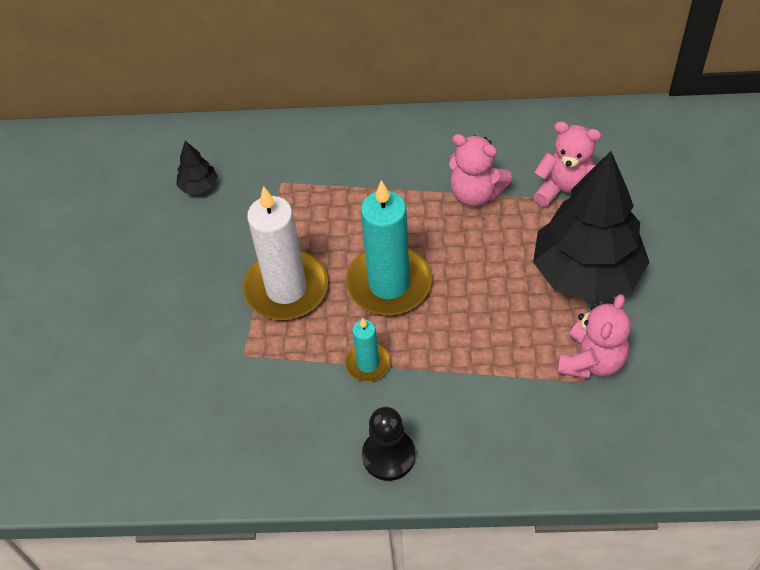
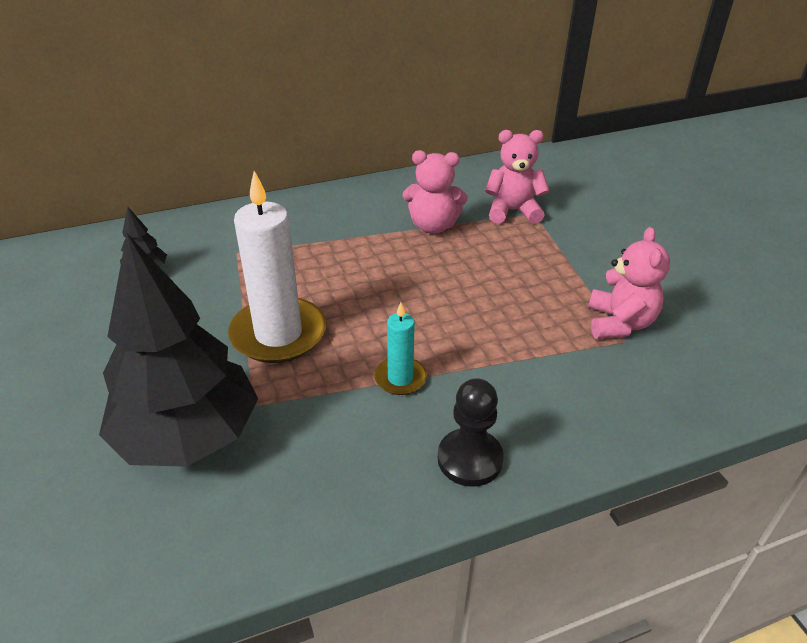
camera: 25 degrees left, 15 degrees down
turquoise candle [346,180,432,315] -> none
black tree [533,151,650,303] -> black tree moved to [99,233,258,467]

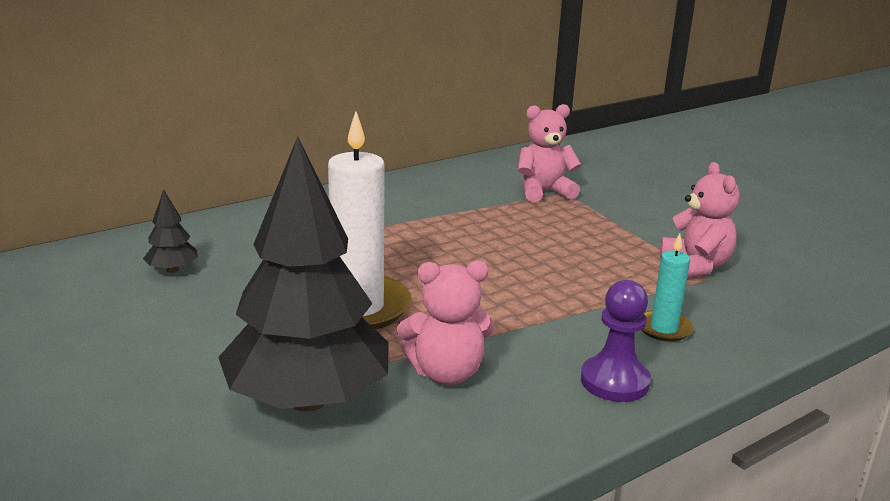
camera: 15 degrees left, 15 degrees down
turquoise candle [374,302,427,395] -> turquoise candle moved to [641,233,693,342]
pink teddy bear [403,150,468,233] -> pink teddy bear moved to [397,260,495,385]
black pawn [438,378,504,487] -> purple pawn [581,280,651,402]

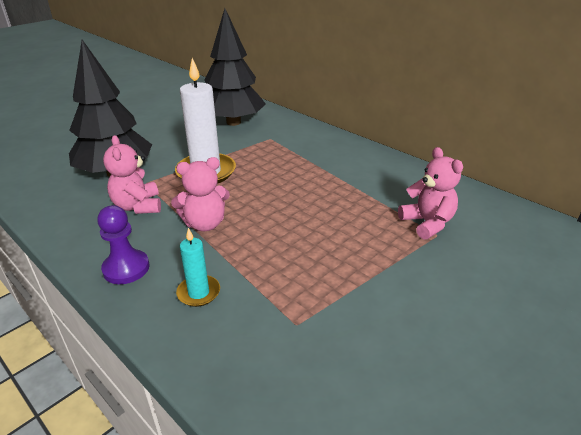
camera: 80 degrees right, 10 degrees up
black tree [143,189,198,273] -> black tree [204,9,266,126], size x2.49
pink teddy bear [660,162,740,278] -> pink teddy bear moved to [171,157,230,231]

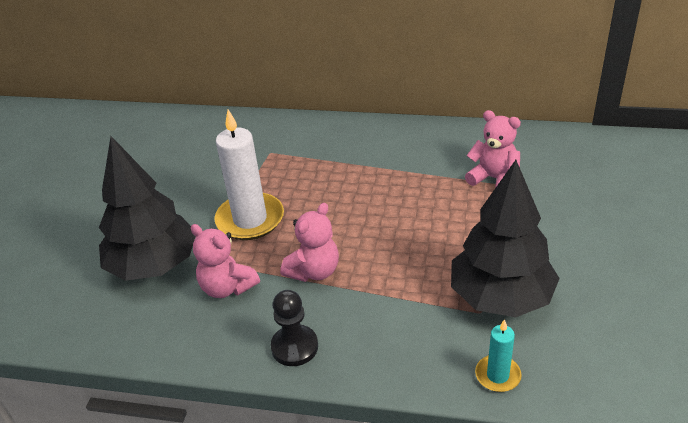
camera: 30 degrees left, 5 degrees up
purple pawn [97,205,149,284] -> black pawn [271,290,318,366]
turquoise candle [176,228,220,307] -> turquoise candle moved to [475,319,522,392]
black tree [204,9,266,126] -> black tree moved to [451,160,560,317]

